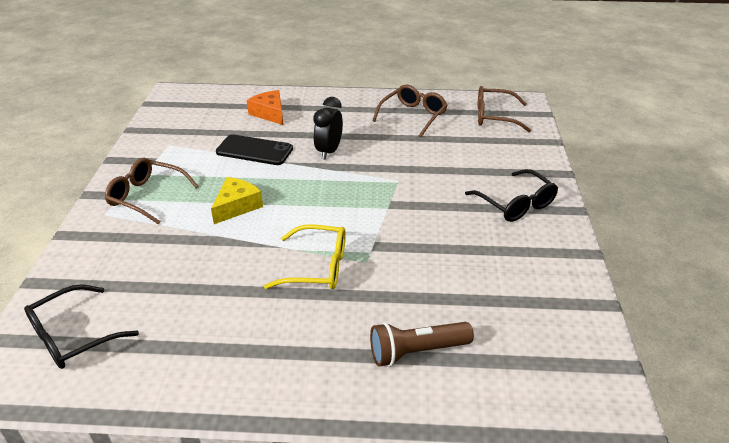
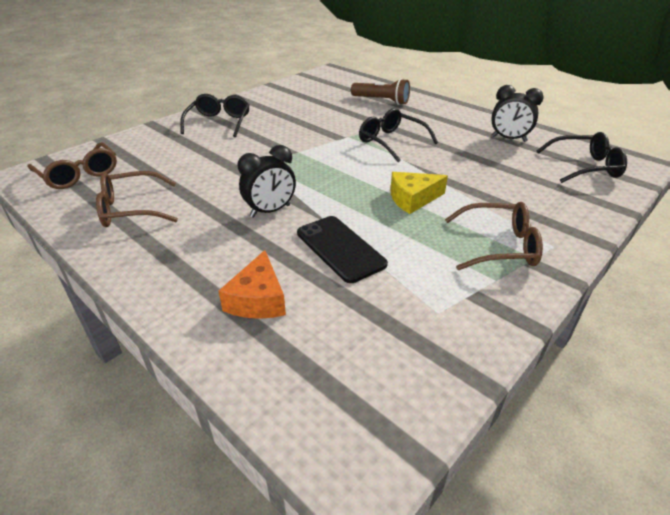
camera: 140 degrees left, 0 degrees up
brown glasses [105,158,199,224] -> brown glasses turned 60 degrees counterclockwise [445,202,543,270]
yellow glasses [264,224,346,289] -> black glasses [359,108,438,162]
none -> black clock [491,85,544,142]

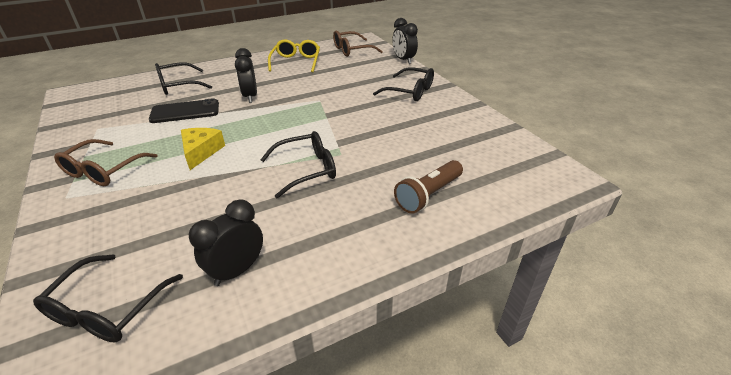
camera: 110 degrees right, 0 degrees up
brown glasses [96,171,178,227] -> yellow glasses [268,39,320,72]
orange cheese [218,250,286,319] -> black glasses [155,62,212,95]
none -> black clock [392,18,418,64]

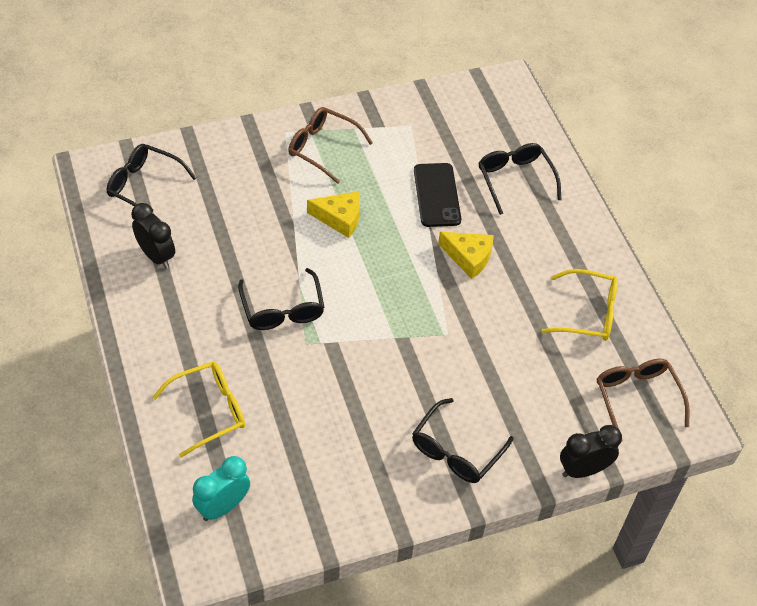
camera: 95 degrees right, 15 degrees up
black clock [235,48,257,103] -> yellow cheese [438,232,494,279]
brown flashlight [394,160,463,214] -> yellow glasses [153,362,245,458]
none -> turquoise clock [192,456,250,521]

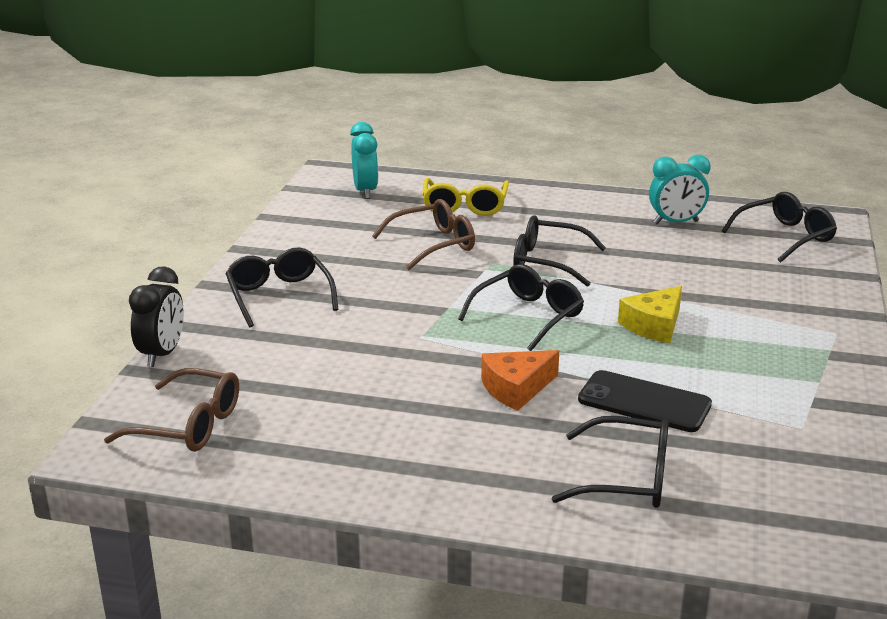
camera: 125 degrees right, 25 degrees down
black clock [131,203,175,269] -> turquoise clock [649,155,710,224]
brown glasses [288,107,373,184] -> brown glasses moved to [372,199,475,270]
yellow cheese [438,232,494,279] -> orange cheese [481,350,559,411]
yellow glasses [541,269,618,341] -> none
none -> black glasses [458,264,584,351]

